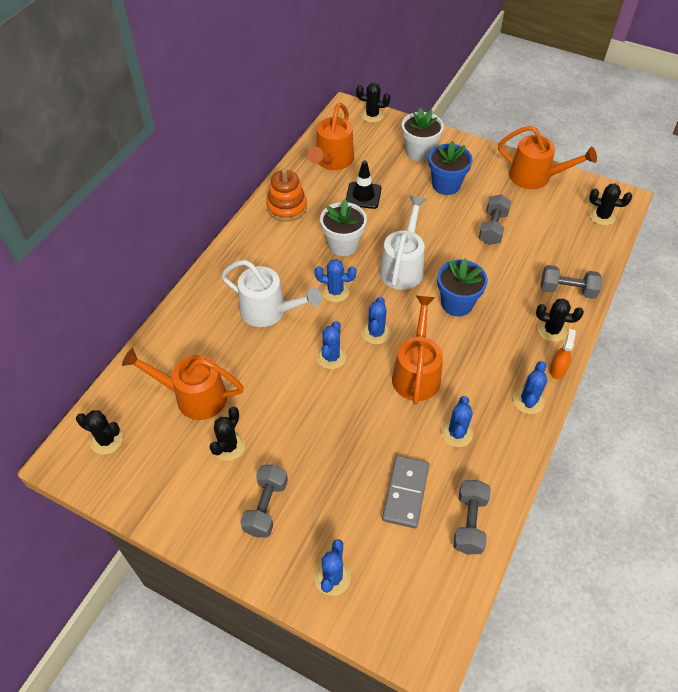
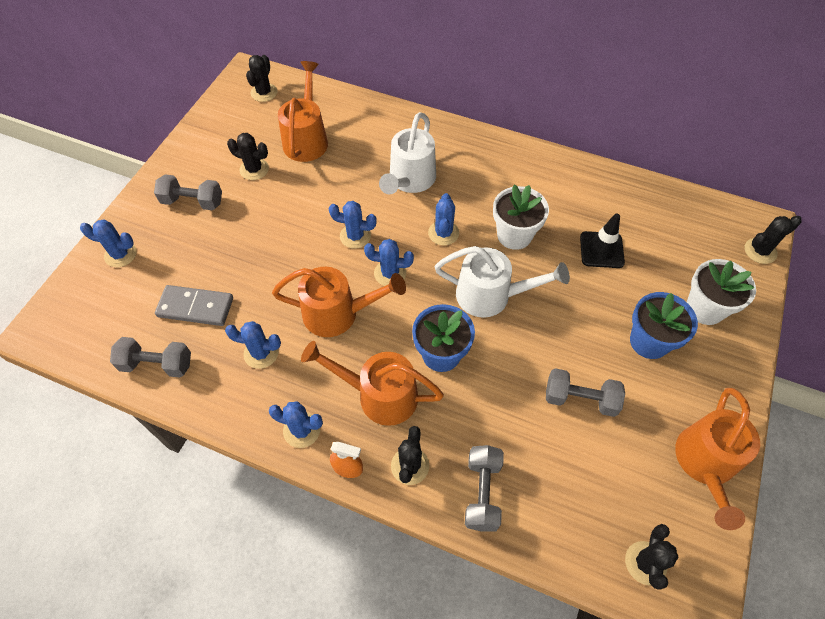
camera: 85 degrees right, 5 degrees up
orange stacking toy [266,168,307,222] -> none
orange watering can [307,103,354,170] -> orange watering can moved to [301,341,444,426]
black cactus [356,83,390,123] -> black cactus turned 60 degrees clockwise [745,216,802,264]

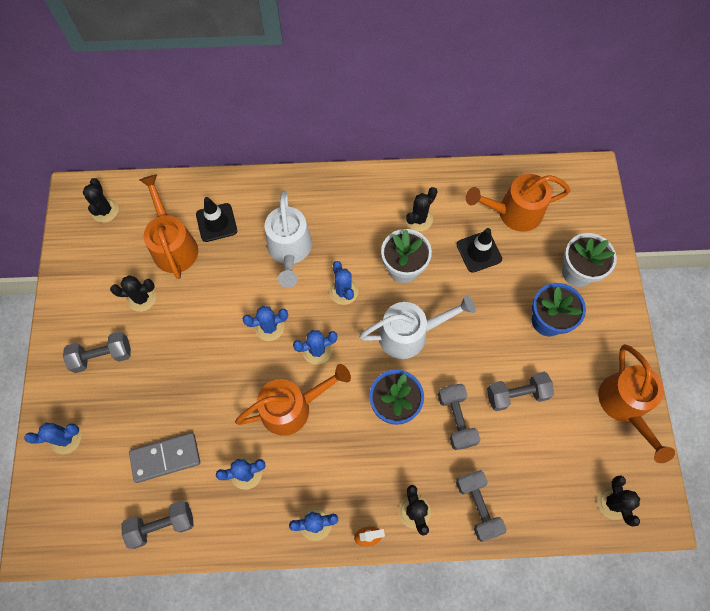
camera: 25 degrees left, 10 degrees up
orange watering can [301,341,444,426] -> orange watering can moved to [466,174,570,232]
black cactus [745,216,802,264] -> black cactus moved to [405,187,438,231]
none -> black traffic cone [196,197,237,242]
none -> grey dumbbell [438,384,480,450]

